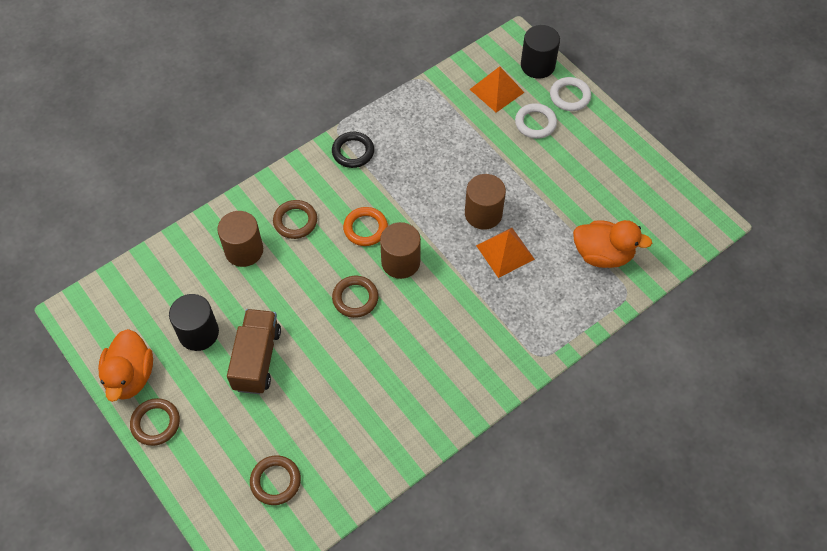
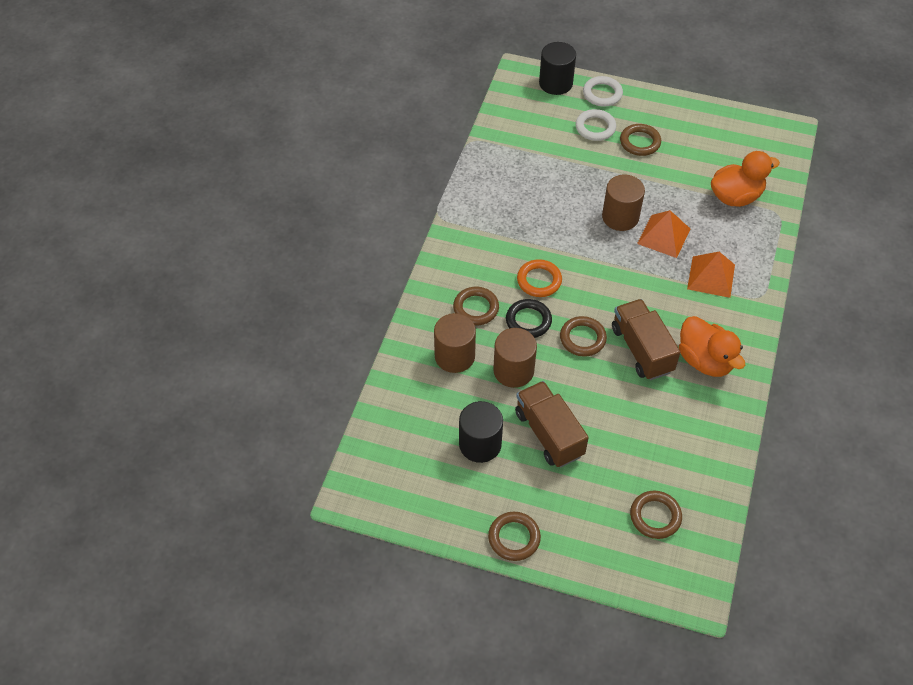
camera: 35 degrees left, 5 degrees down
orange duck [98,329,153,402] -> orange duck moved to [679,316,745,377]
black ring [332,132,374,168] -> black ring moved to [506,299,552,338]
brown cylinder [380,222,421,279] -> brown cylinder moved to [493,328,537,388]
orange pyramid [470,66,525,113] -> orange pyramid moved to [687,252,735,298]
none -> brown truck [612,299,681,380]
none -> brown ring [620,124,661,156]

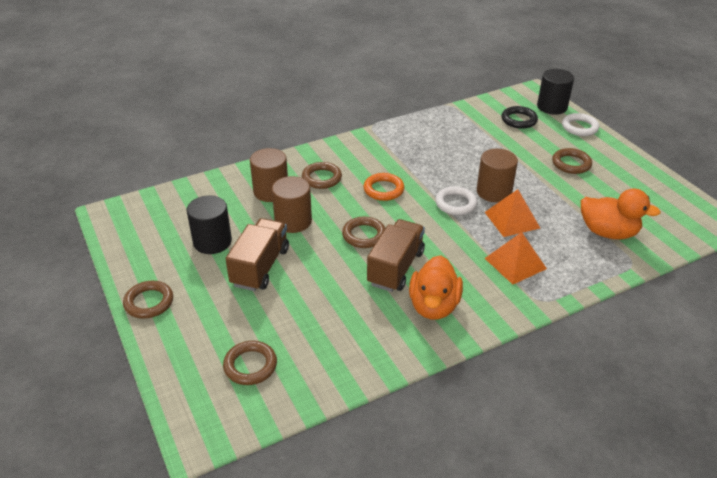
camera: 45 degrees right, 15 degrees down
black ring [506,299,552,338] -> black ring moved to [502,106,538,129]
white ring [575,109,616,141] -> white ring moved to [435,186,478,215]

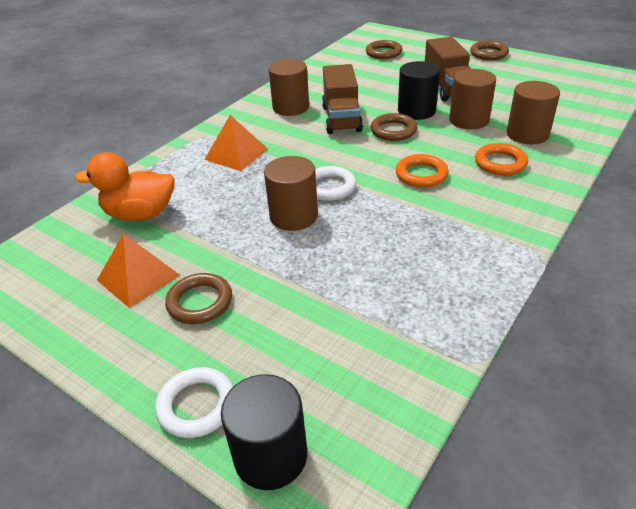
camera: 155 degrees right, 0 degrees up
black cylinder [186,195,232,254] -> black cylinder moved to [398,61,440,120]
brown ring [302,162,342,189] -> orange ring [475,143,528,175]
orange duck [409,255,463,320] -> brown cylinder [268,59,309,116]
orange pyramid [485,189,540,237] -> orange pyramid moved to [97,234,180,308]
black ring [502,106,538,129] -> none

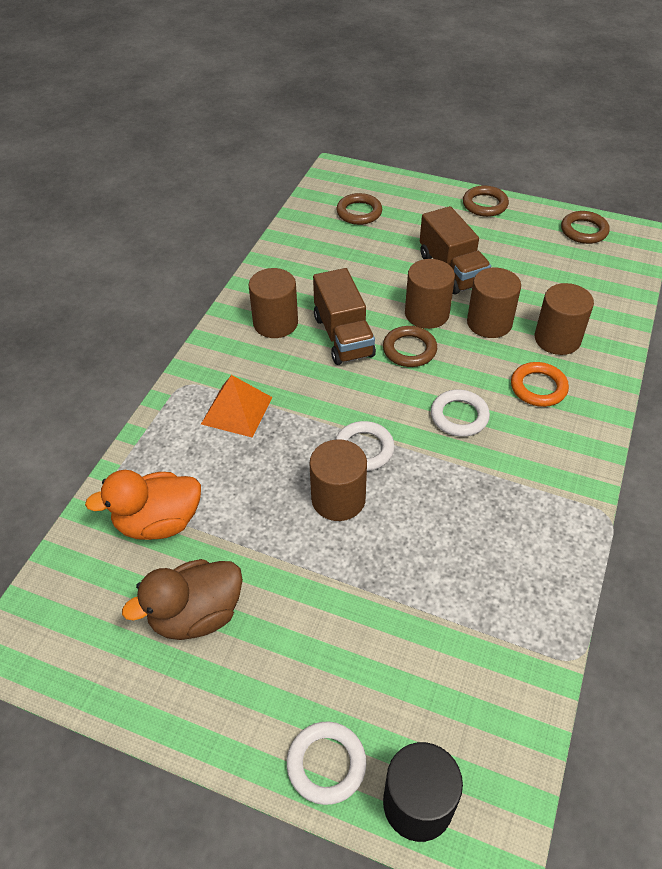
camera: 15 degrees left, 10 degrees up
orange pyramid [97,234,180,308] -> brown duck [122,559,243,640]
brown ring [165,273,232,324] -> brown ring moved to [561,211,610,244]
orange ring [396,154,449,188] -> white ring [431,390,490,437]
black cylinder [398,61,440,120] -> brown cylinder [405,259,455,329]

